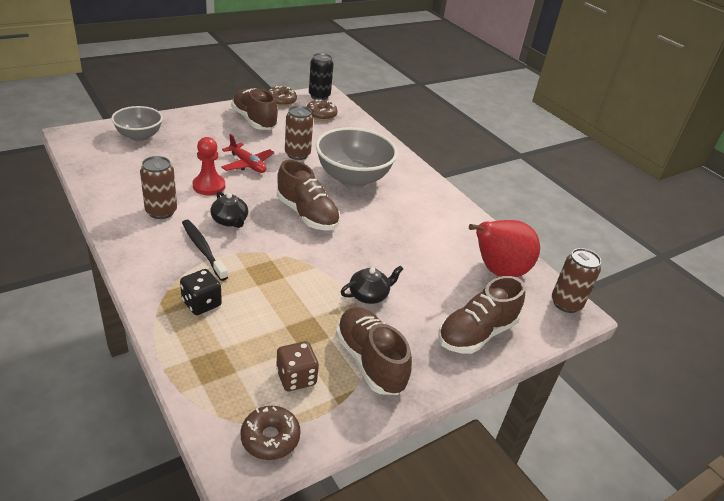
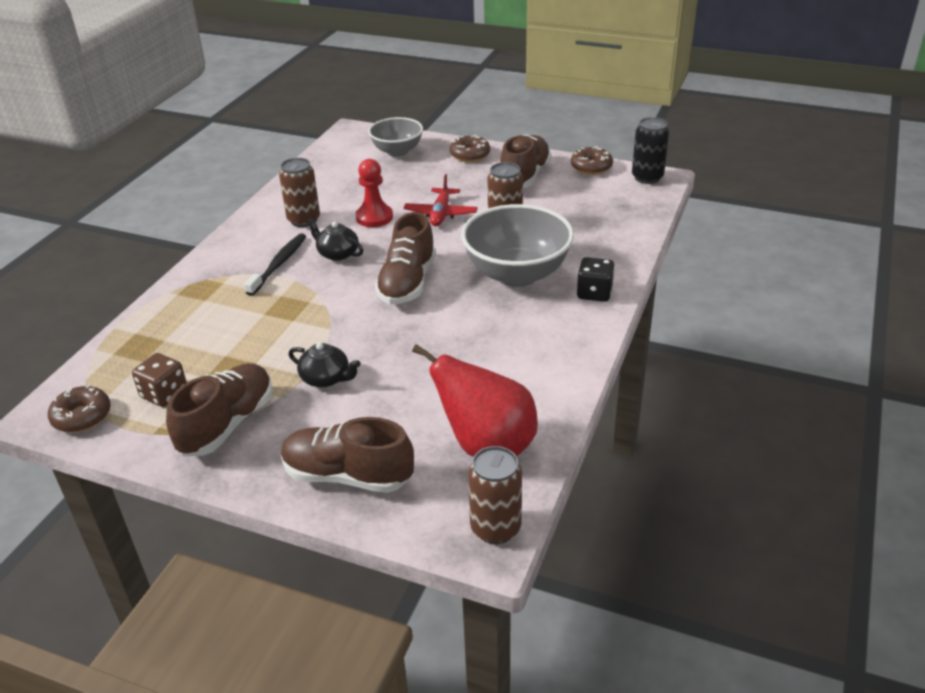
camera: 60 degrees right, 0 degrees up
black dice [180,269,222,315] -> black dice moved to [577,257,615,302]
black teapot [210,191,248,228] -> black teapot turned 105 degrees clockwise [307,218,363,261]
brown donut [307,99,338,121] -> brown donut moved to [450,135,490,162]

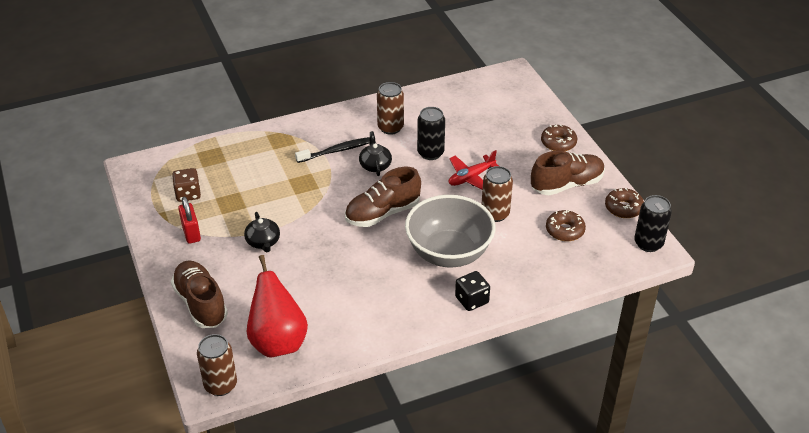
camera: 45 degrees right, 5 degrees up
brown donut [48,384,111,432] -> brown donut moved to [546,210,586,241]
brown shoe [166,363,273,456] -> red padlock [178,196,201,244]
red pawn [356,159,393,227] -> black can [417,107,445,160]
grey bowl [368,117,423,157] -> none

